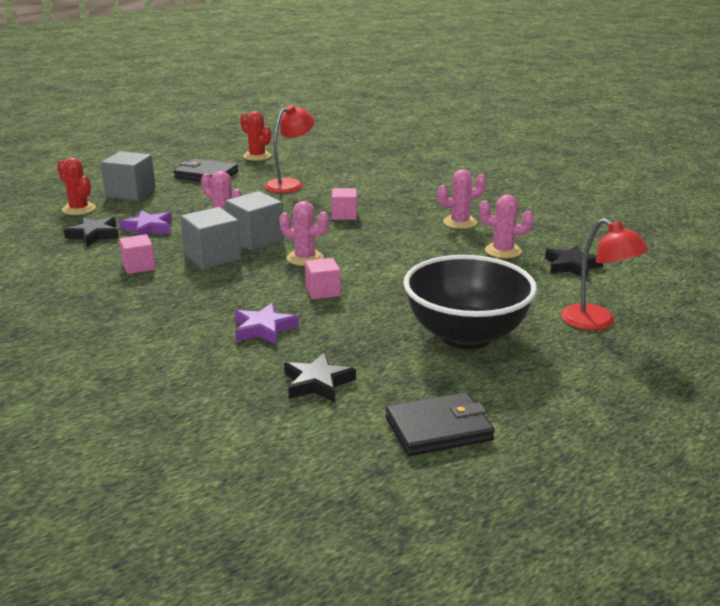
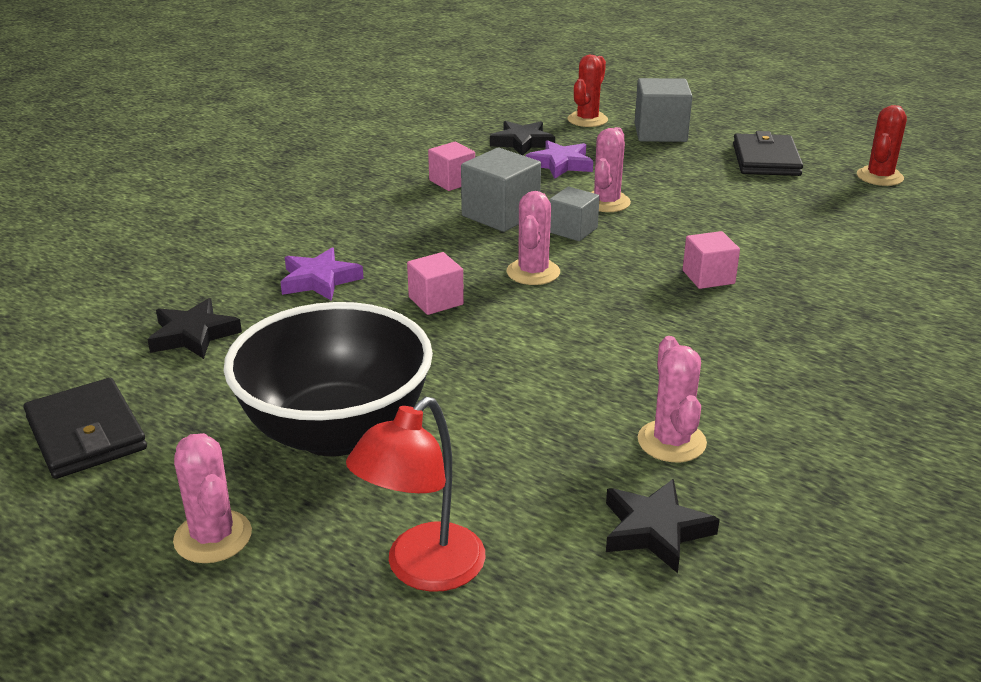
camera: 75 degrees right, 5 degrees up
grey cube [225,191,284,251] -> grey cube [549,187,600,241], size x0.63
red lamp [265,104,315,193] -> none
pink cactus [437,169,487,229] -> pink cactus moved to [173,433,252,563]

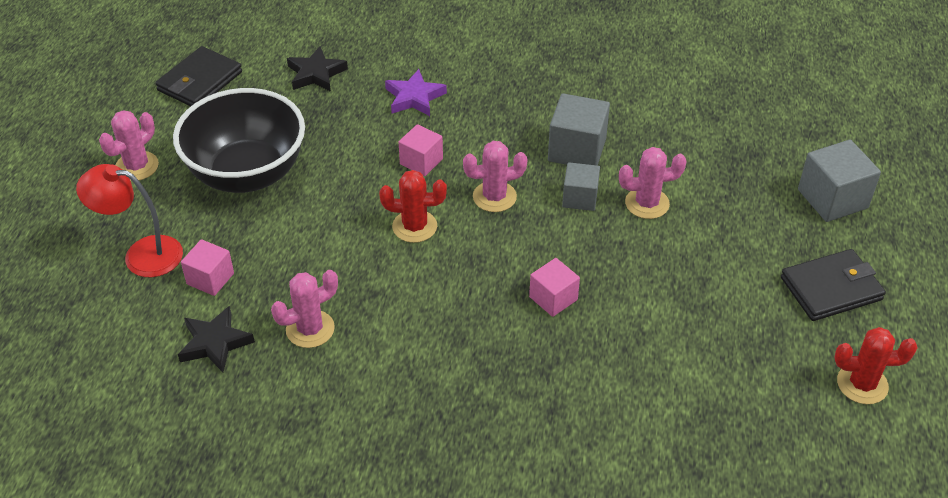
camera: 65 degrees right, 15 degrees up
pink cube [428,142,475,191] -> pink cube moved to [181,239,234,296]
black star [490,121,555,155] -> none
purple star [526,140,593,179] -> none
red cactus [568,55,608,127] -> red cactus moved to [379,170,447,243]

